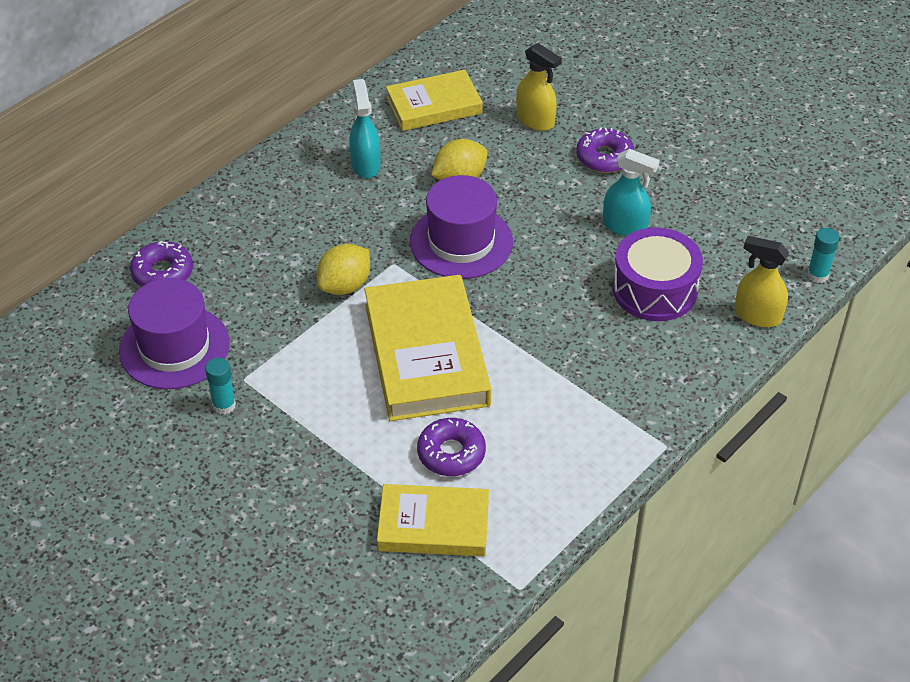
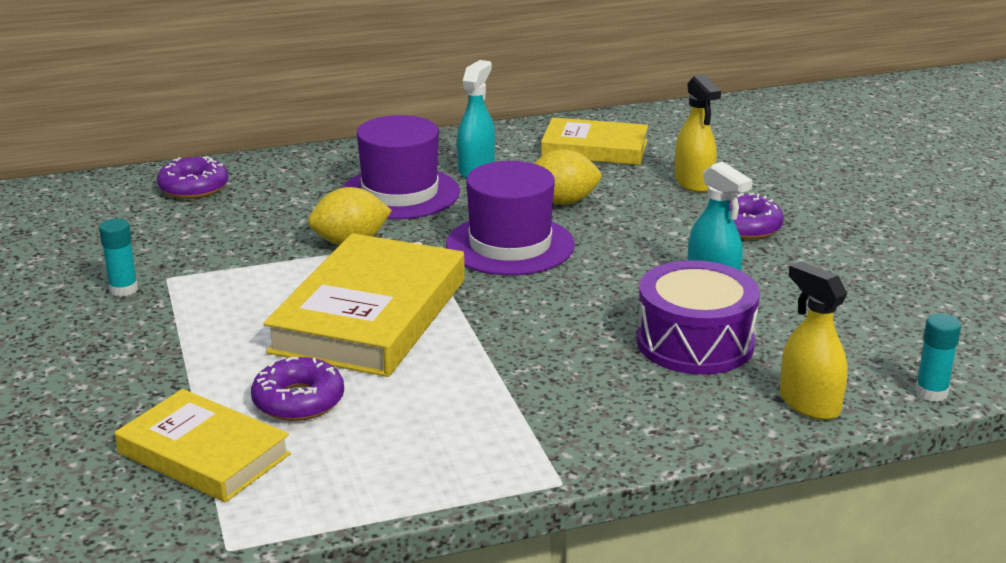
camera: 30 degrees right, 20 degrees down
purple hat [119,278,230,389] -> purple hat moved to [342,115,460,219]

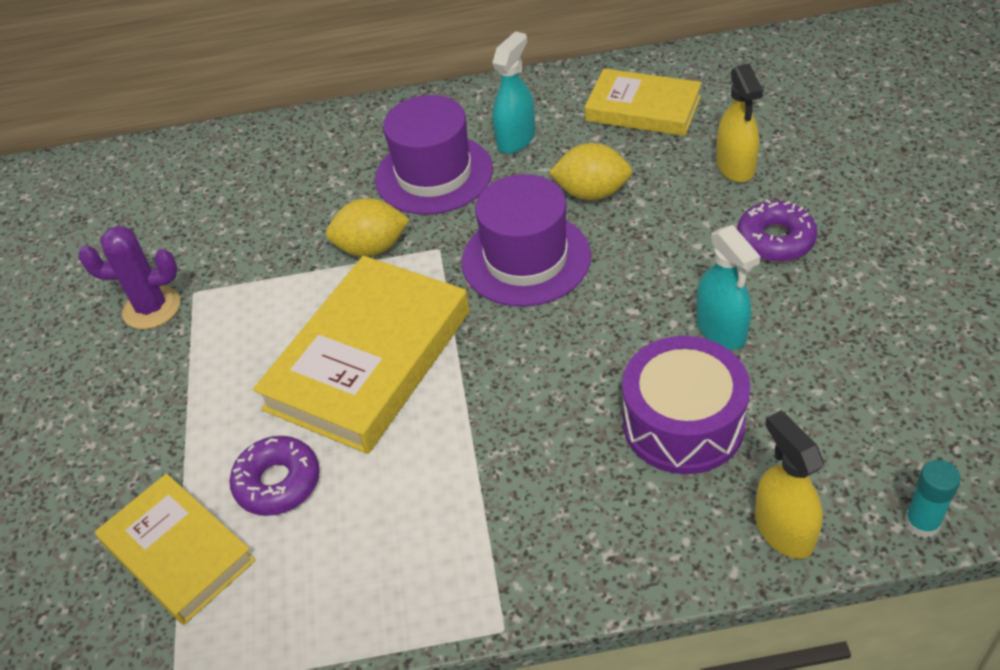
camera: 15 degrees right, 20 degrees up
turquoise glue stick [99,218,138,297] -> purple cactus [78,226,180,329]
purple donut [157,156,228,199] -> none

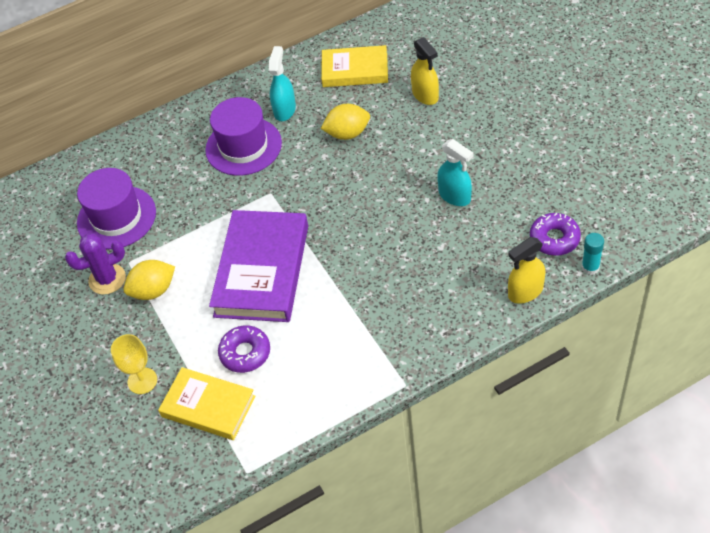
camera: 20 degrees left, 5 degrees up
yellow book [253,256,470,454] -> purple book [209,210,308,322]
yellow lemon [326,198,410,257] -> yellow lemon moved to [124,260,175,300]
purple hat [462,174,591,307] -> purple hat moved to [77,168,156,249]
purple drum [622,336,750,474] -> none
purple donut [737,200,817,262] -> purple donut moved to [530,213,581,256]
yellow spray bottle [755,411,824,559] -> yellow spray bottle turned 75 degrees counterclockwise [508,237,545,304]
none -> yellow goblet [111,334,157,394]

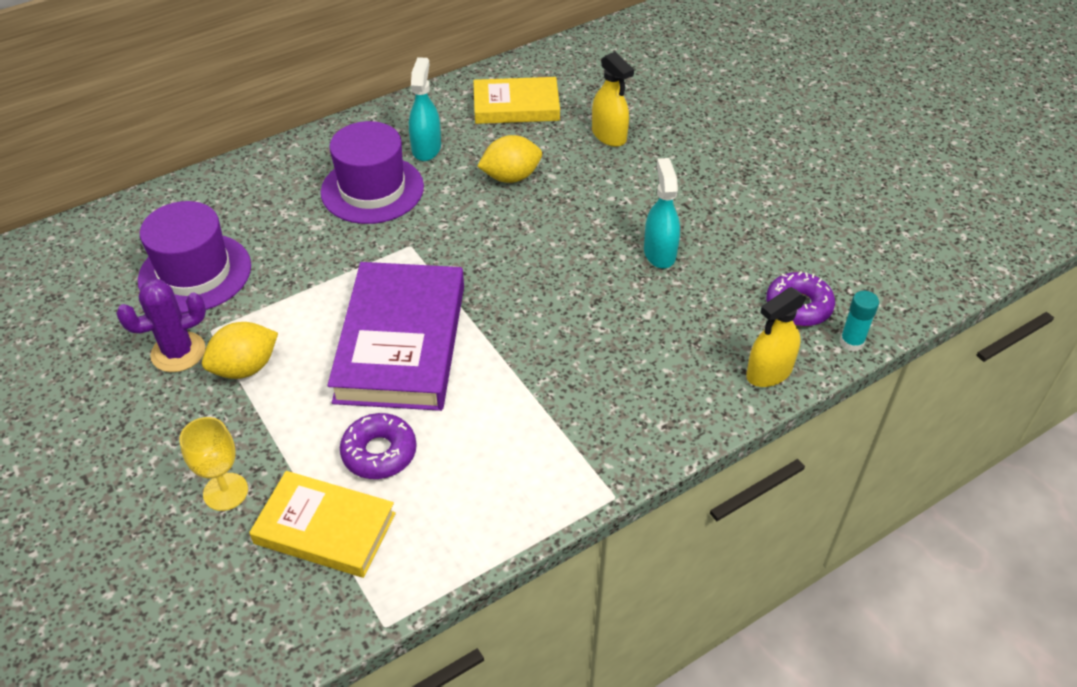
camera: 10 degrees left, 5 degrees down
turquoise spray bottle [437,139,473,206] -> turquoise spray bottle turned 135 degrees counterclockwise [644,158,680,268]

